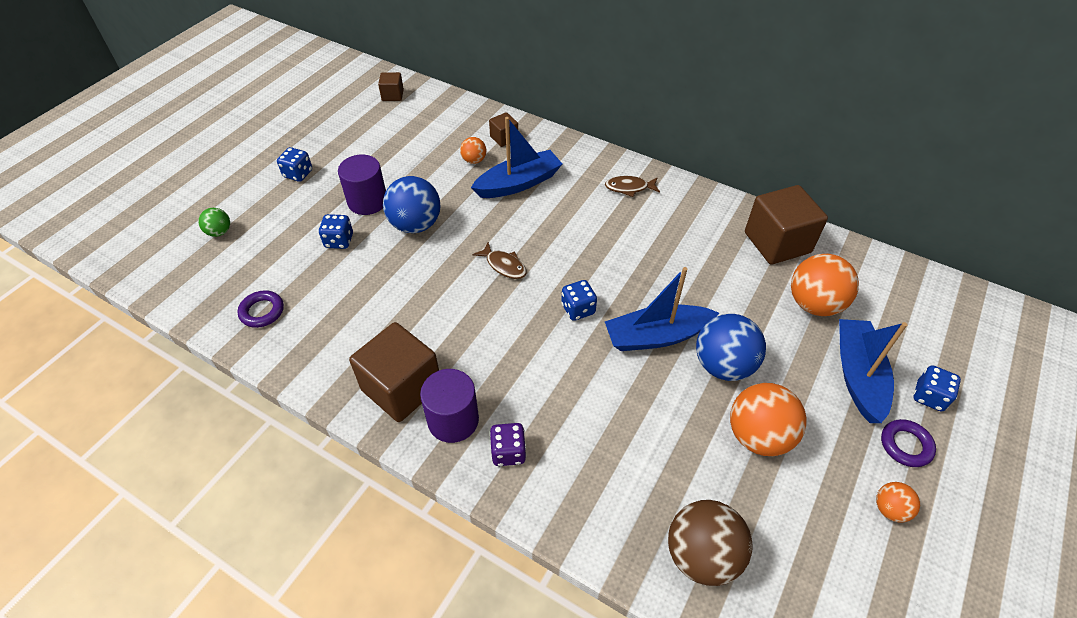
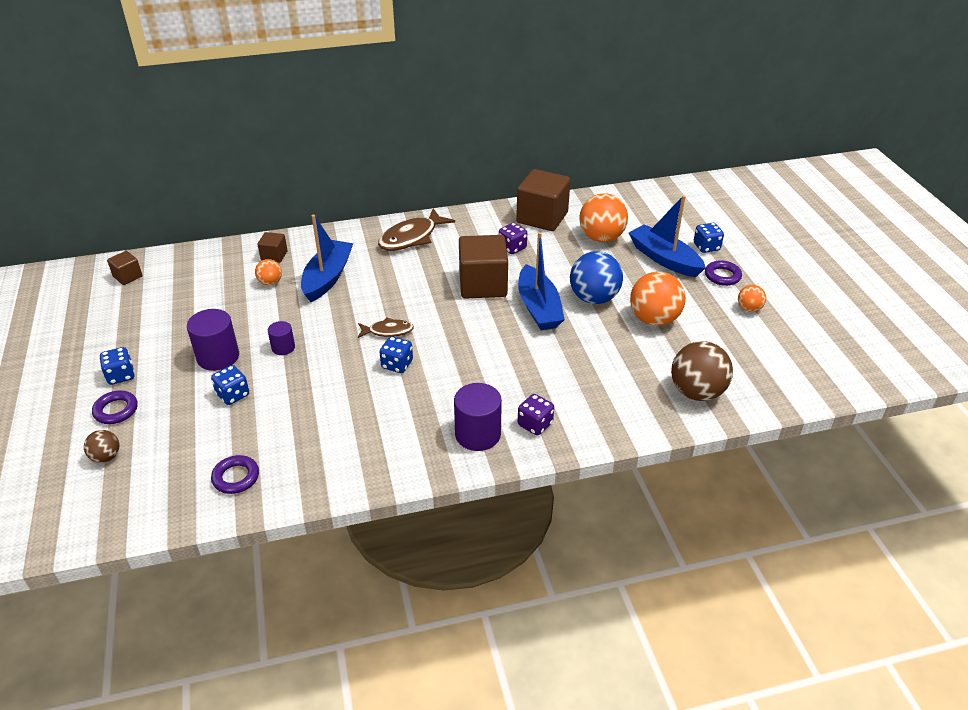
camera: 45 degrees left, 10 degrees down
green ball [198,208,230,237] -> brown ball [84,430,119,463]
brown cube [349,322,439,422] -> brown cube moved to [459,235,508,299]
blue ball [383,176,441,233] -> purple cylinder [268,321,295,355]
blue dice [561,280,597,321] -> blue dice moved to [380,336,413,373]
brown fish [605,176,660,197] -> brown fish [378,208,455,251], size x1.74
blue boat [605,267,719,351] -> blue boat turned 45 degrees counterclockwise [518,232,565,330]
none -> purple ring [92,391,138,424]
none -> purple dice [499,223,527,254]

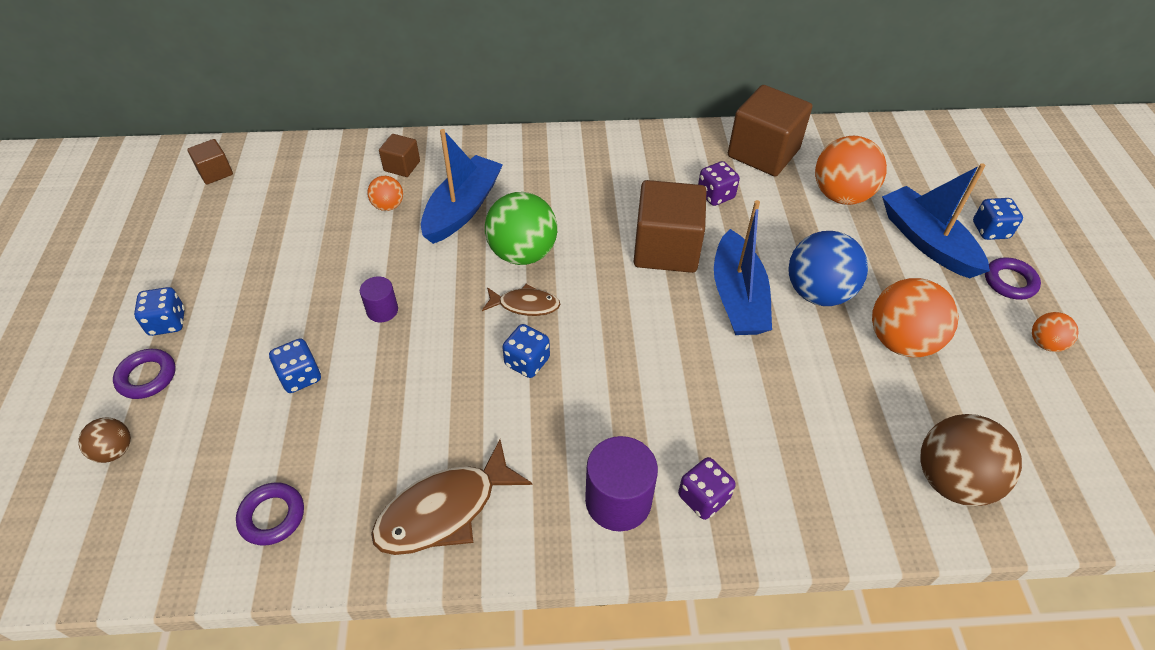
camera: 10 degrees right, 10 degrees up
purple cylinder [187,309,239,371] -> none
brown fish [378,208,455,251] -> brown fish moved to [371,440,532,555]
none -> green ball [485,192,557,265]

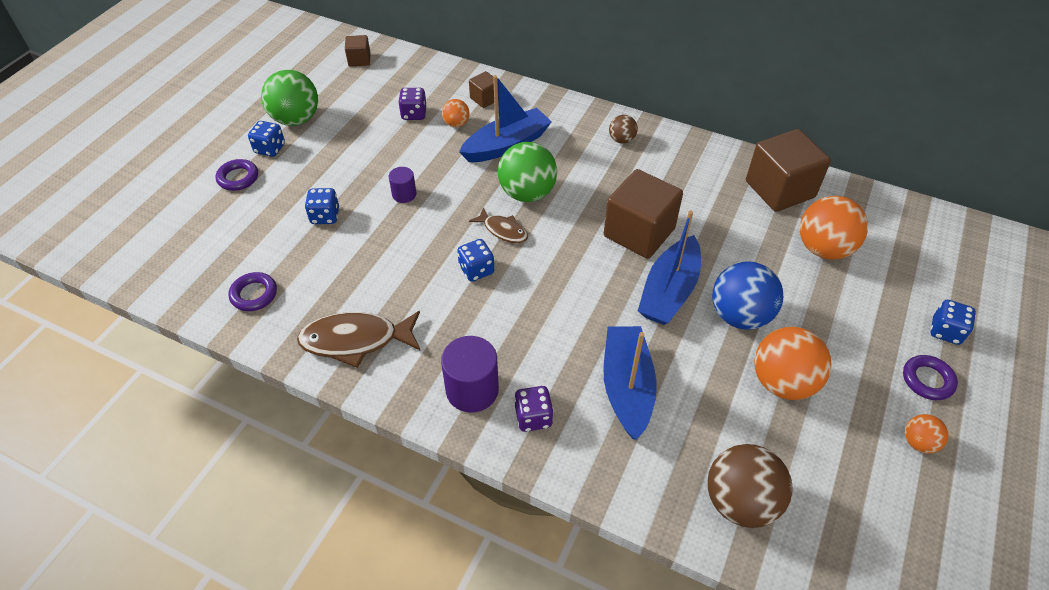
camera: 30 degrees right, 0 degrees up
brown ball [78,418,131,463] -> brown ball moved to [609,115,638,144]
purple dice [698,161,740,206] -> purple dice moved to [398,88,427,120]
blue boat [882,163,990,278] -> blue boat moved to [603,326,657,440]
none -> green ball [261,70,318,126]

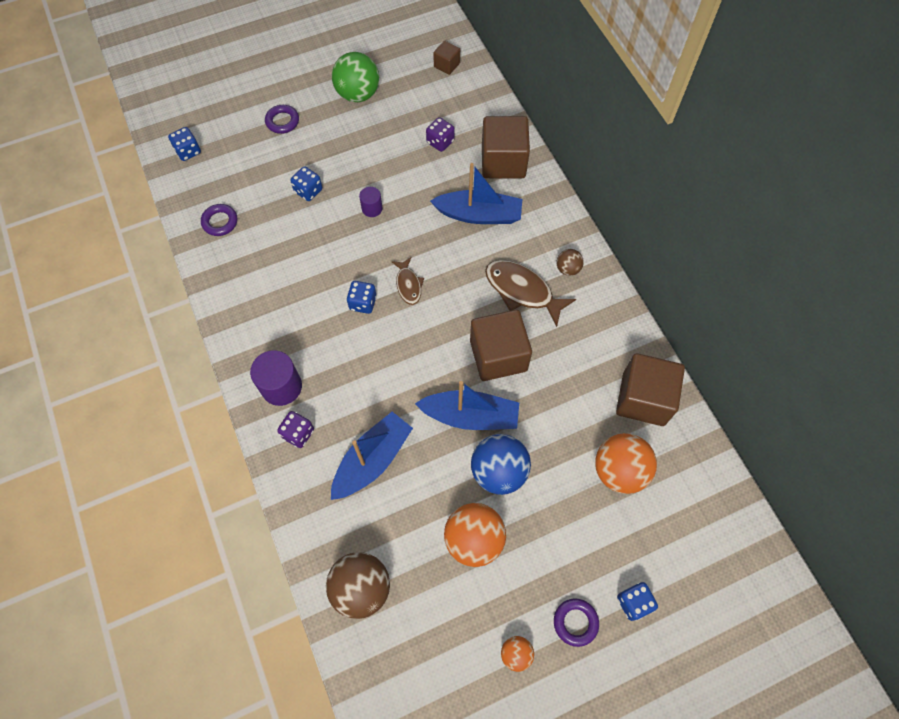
camera: 40 degrees right, 15 degrees up
blue dice [248,121,285,157] -> blue dice moved to [168,127,201,161]
brown fish [297,311,421,368] -> brown fish moved to [485,260,576,327]
orange ball [442,99,470,127] -> none
brown cube [469,71,498,108] -> brown cube [482,116,530,178], size x2.05
green ball [498,142,557,202] -> none
blue boat [638,210,701,325] -> blue boat turned 150 degrees counterclockwise [415,381,519,430]

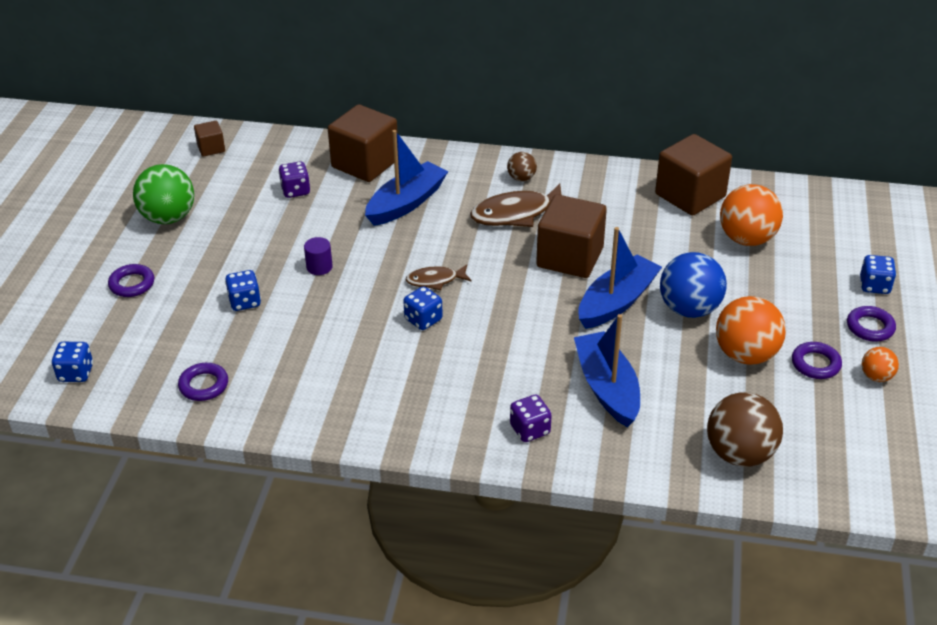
camera: 55 degrees left, 25 degrees down
purple cylinder [250,350,302,406] -> none
brown fish [391,257,424,305] -> brown fish turned 150 degrees clockwise [406,265,472,290]
none -> purple ring [792,342,842,379]

